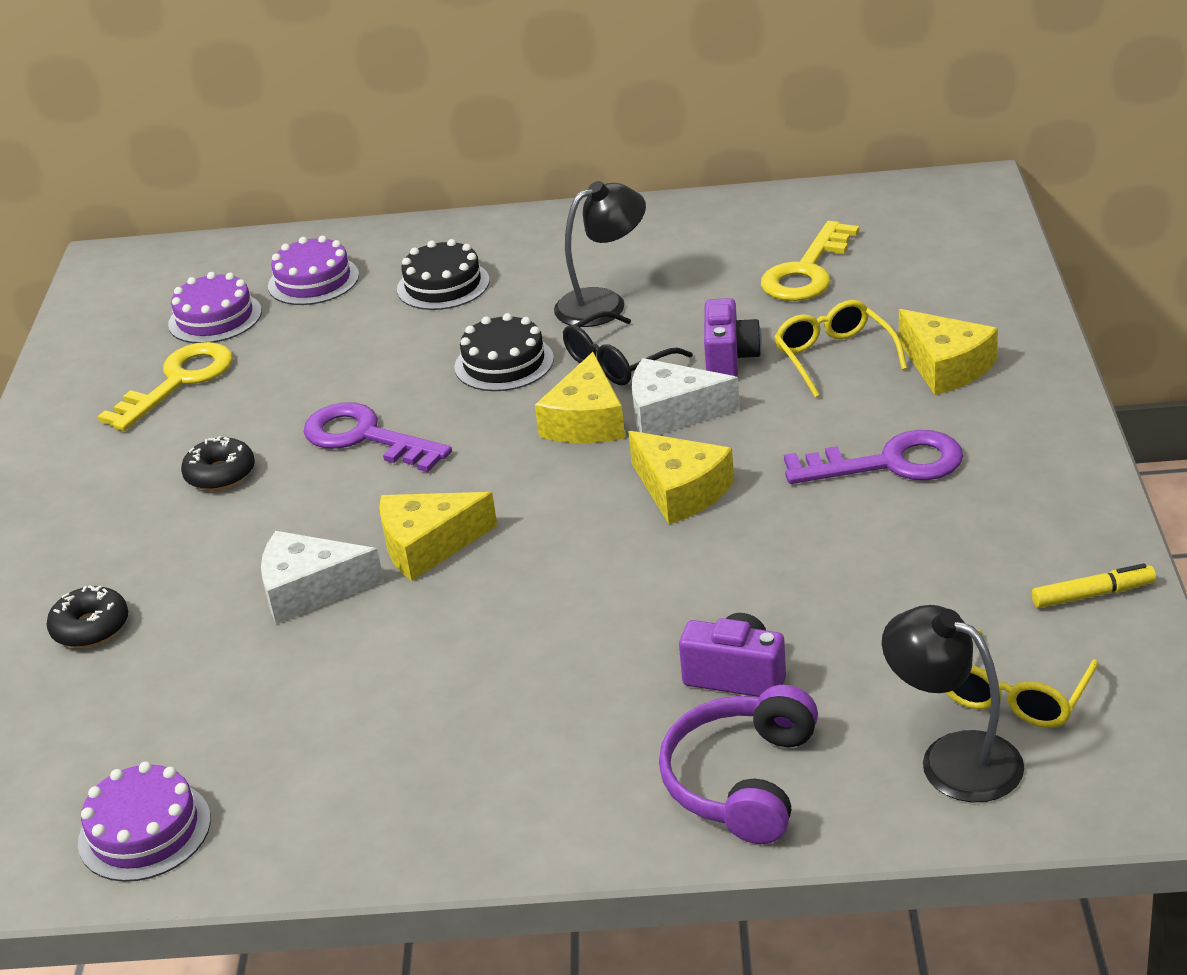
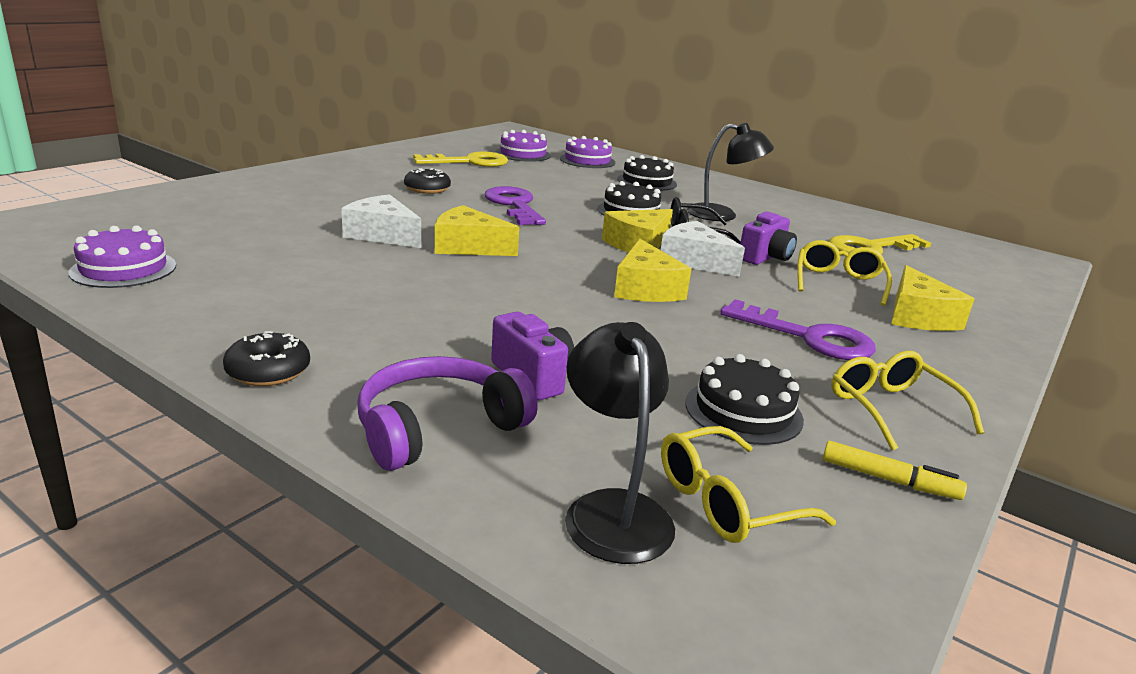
camera: 30 degrees right, 10 degrees down
black donut [47,585,128,648] -> black donut moved to [223,331,310,386]
none -> black cake [685,354,804,445]
none -> yellow glasses [831,351,984,450]

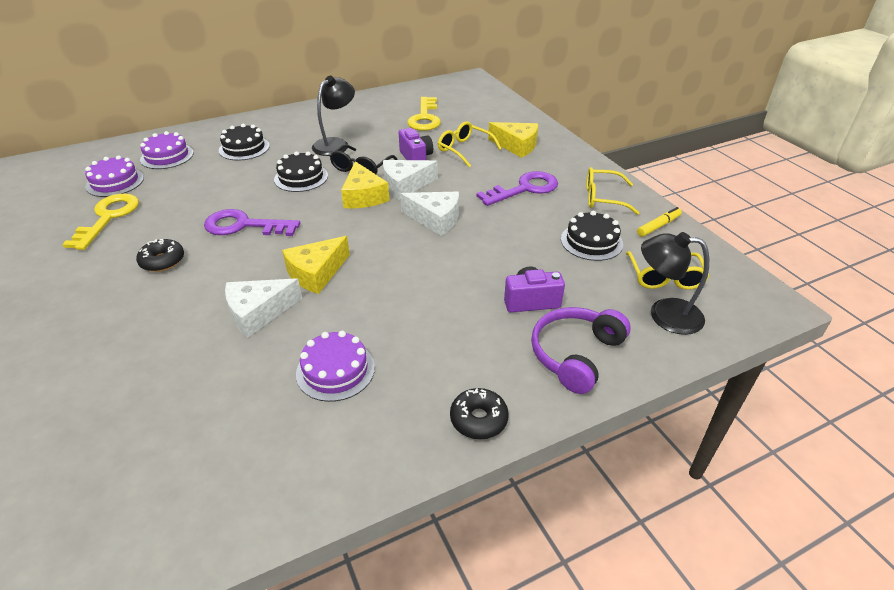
camera: 60 degrees left, 15 degrees up
purple cake [69,225,176,288] -> purple cake moved to [296,331,375,402]
purple headphones [357,356,538,471] -> purple headphones turned 45 degrees clockwise [531,307,631,394]
yellow cheese [614,239,691,302] -> white cheese [400,192,459,236]

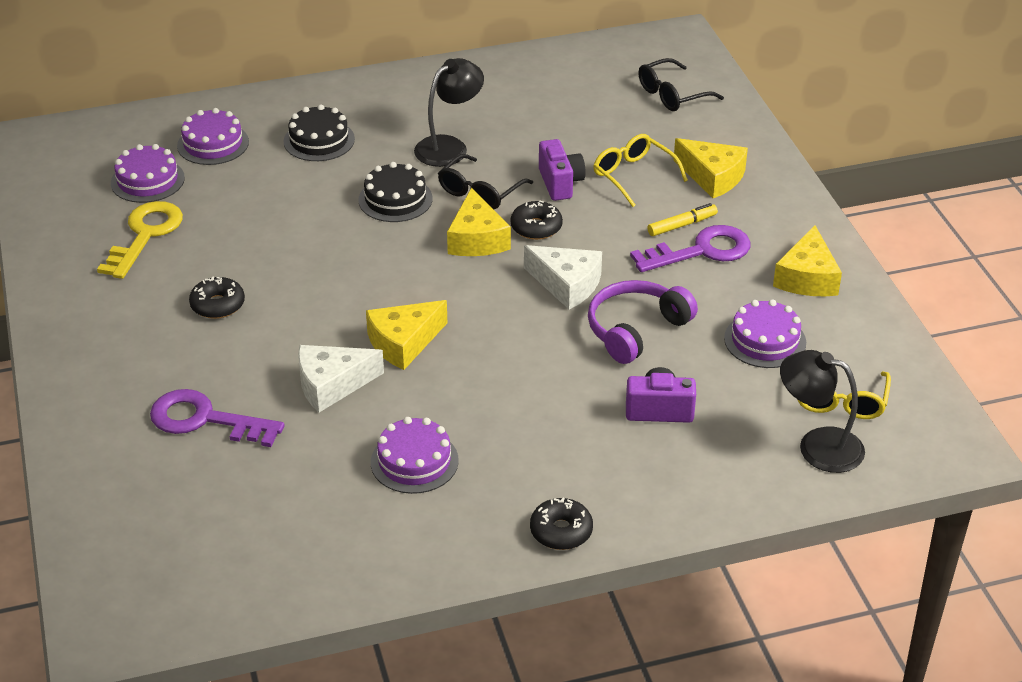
camera: 10 degrees right, 0 degrees up
purple key [204,209,300,236] -> purple key moved to [150,389,284,447]
white cheese [383,160,438,200] -> black donut [510,201,563,240]
yellow key [407,97,441,131] -> none
purple headphones [531,307,631,394] -> purple headphones moved to [588,280,698,364]
black cake [561,211,623,261] -> purple cake [724,299,806,368]
yellow glasses [587,167,639,215] -> yellow cheese [773,225,842,296]
yellow marker [637,207,682,237] -> yellow marker moved to [647,203,718,236]
none -> black glasses [638,58,724,111]

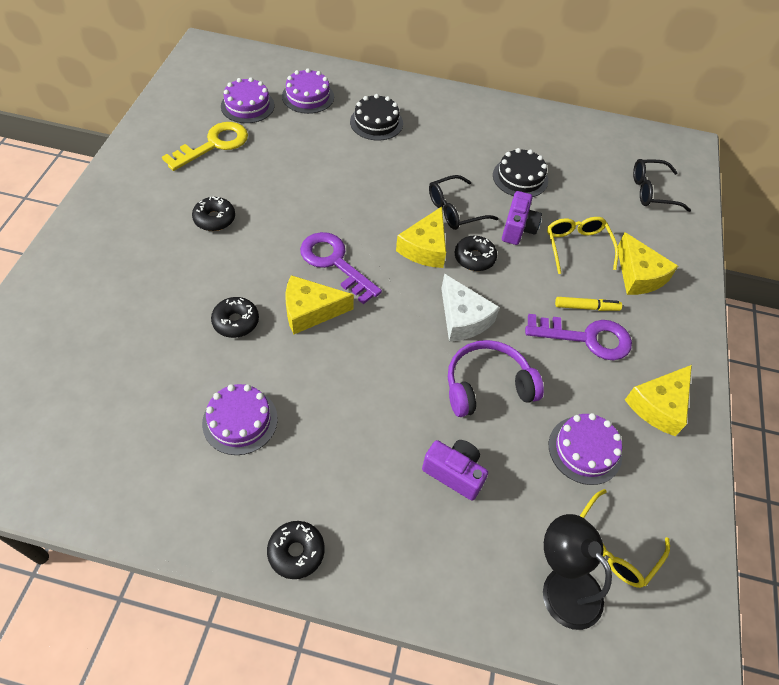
camera: 25 degrees right, 15 degrees up
purple key [150,389,284,447] -> purple key moved to [300,232,382,304]
white cheese [298,345,384,412] -> black donut [211,297,259,338]
black cake [358,162,433,222] -> black cake moved to [493,148,548,197]
black lamp [414,58,484,167] -> none

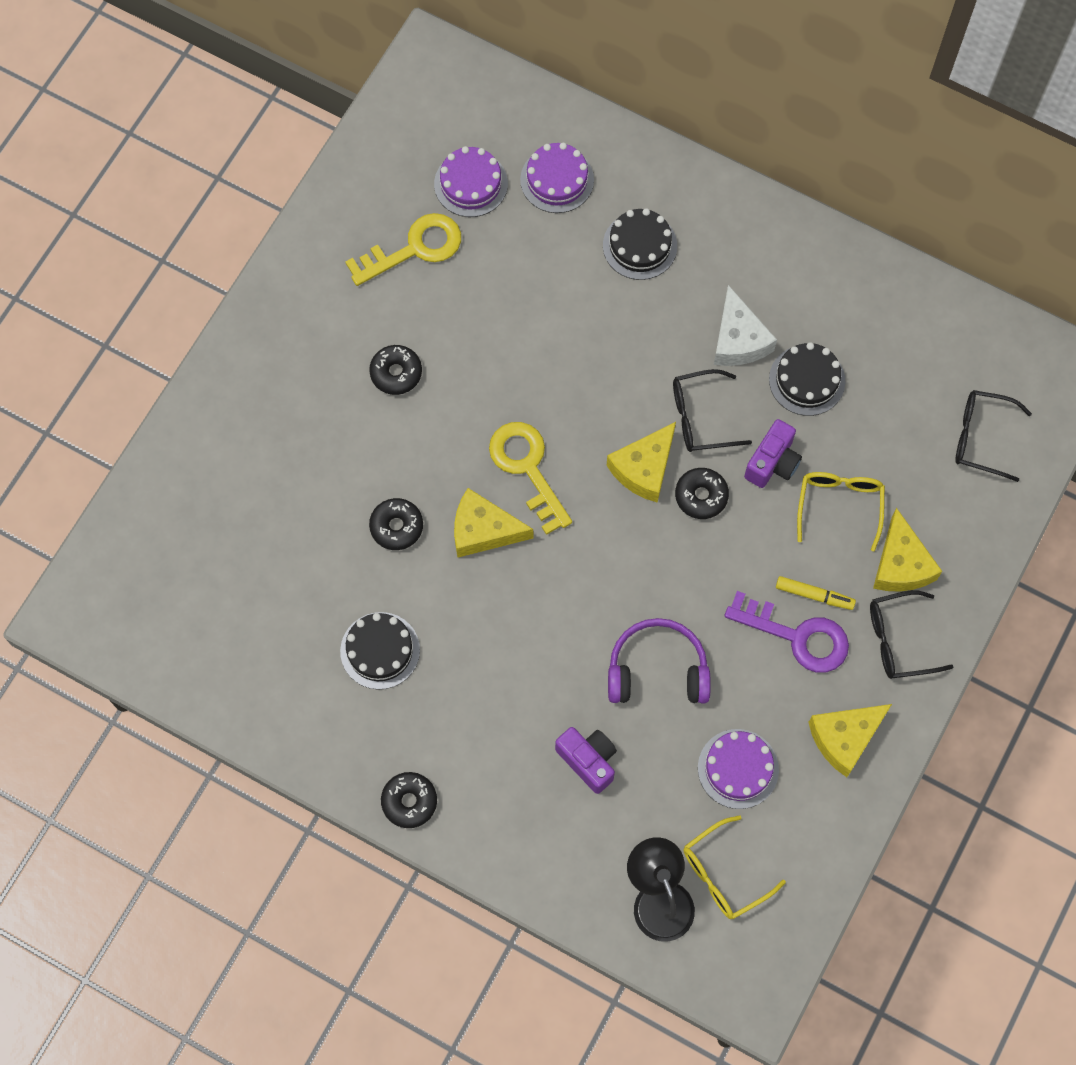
camera: 20 degrees right, 15 degrees up
purple cake [202,384,278,455] -> black cake [340,612,420,689]
purple key [300,232,382,304] -> yellow key [489,422,572,535]
white cheese [441,274,500,342] -> white cheese moved to [714,285,777,366]
none -> black glasses [870,590,953,679]

